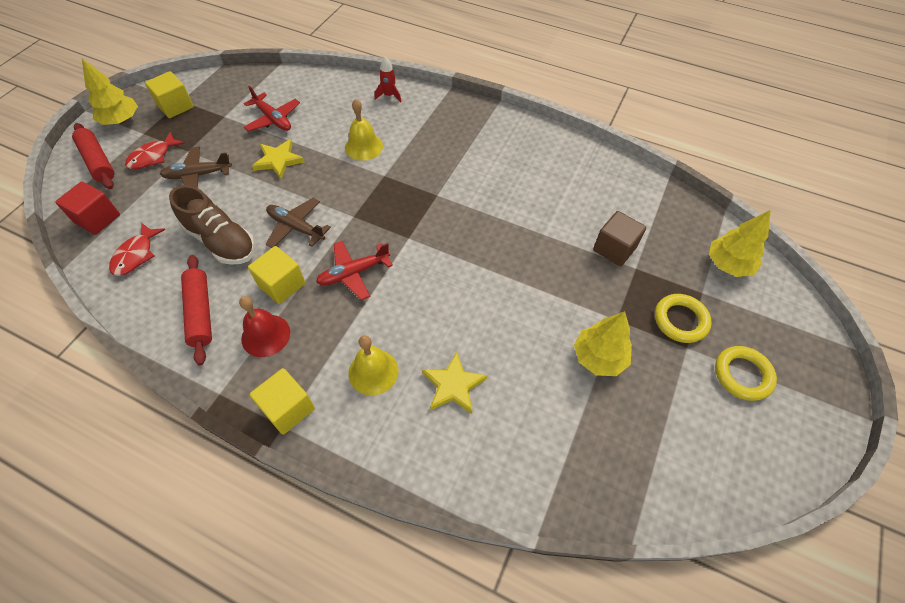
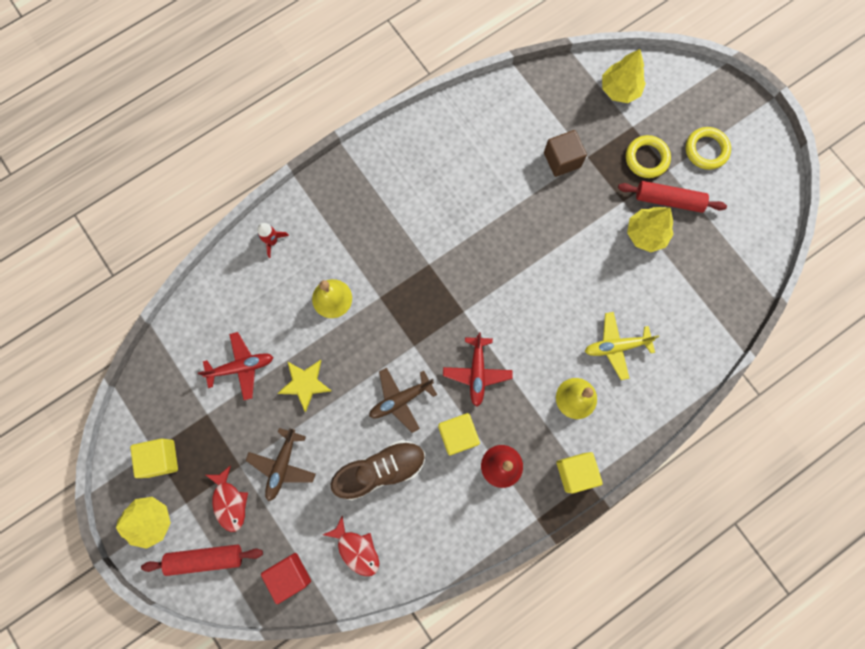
camera: 60 degrees left, 20 degrees up
red rolling pin [181,255,212,365] -> red rolling pin moved to [618,181,727,213]
yellow star [422,352,488,414] -> yellow plane [585,312,659,380]

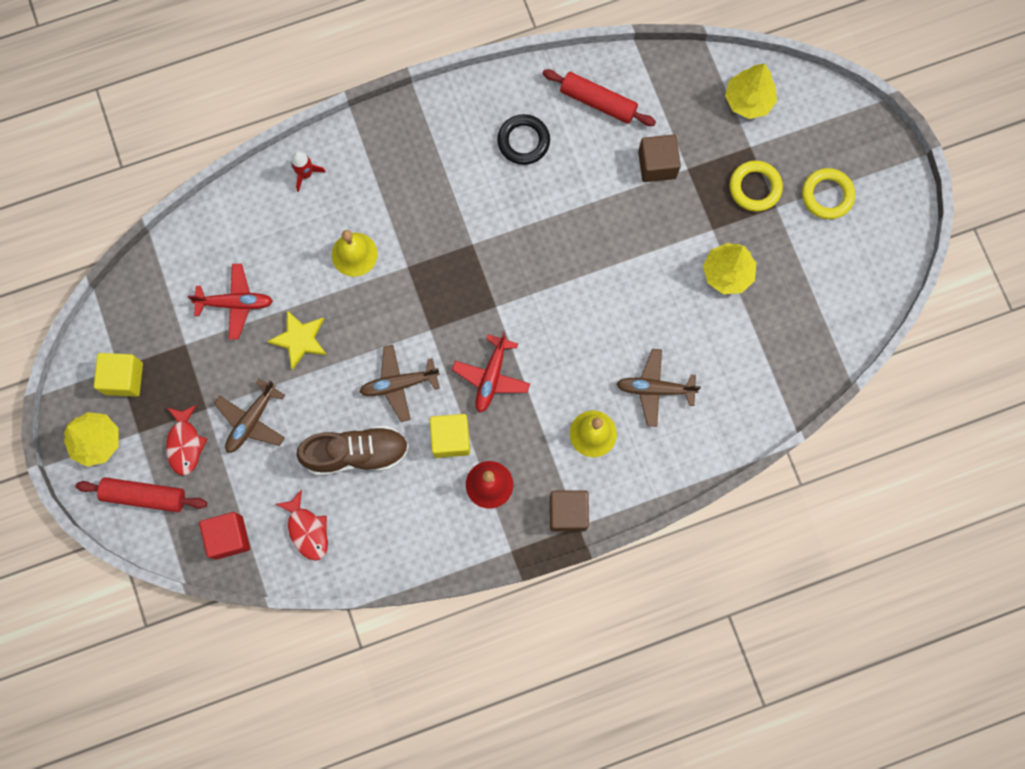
camera: 15 degrees right, 0 degrees up
yellow cube [556,452,603,493] -> brown cube [550,490,589,531]
yellow plane [585,312,659,380] -> brown plane [616,349,701,427]
red rolling pin [618,181,727,213] -> red rolling pin moved to [542,69,656,126]
none -> black ring [497,114,550,165]

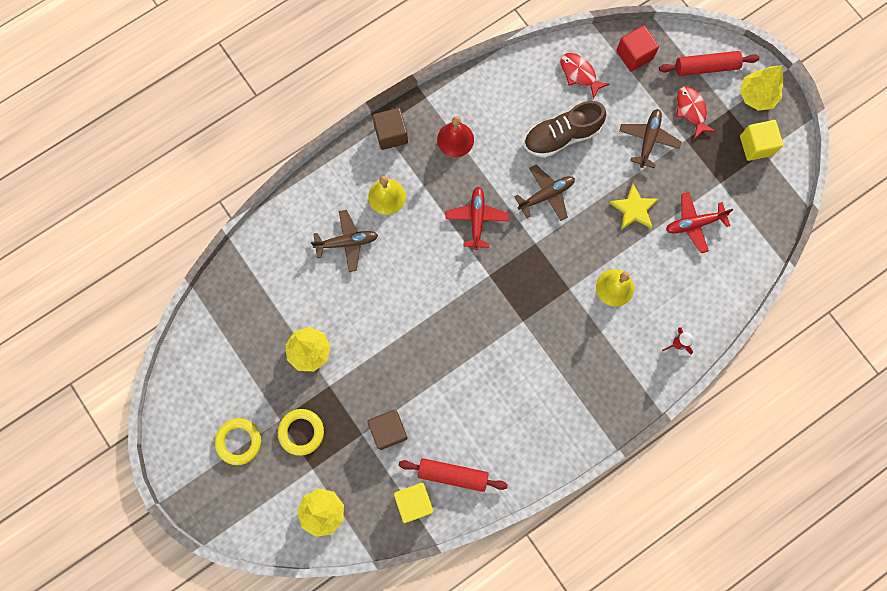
camera: 165 degrees right, 0 degrees up
yellow cube [430,414,470,458] -> yellow cube moved to [394,483,433,523]
black ring [497,114,550,165] -> none

